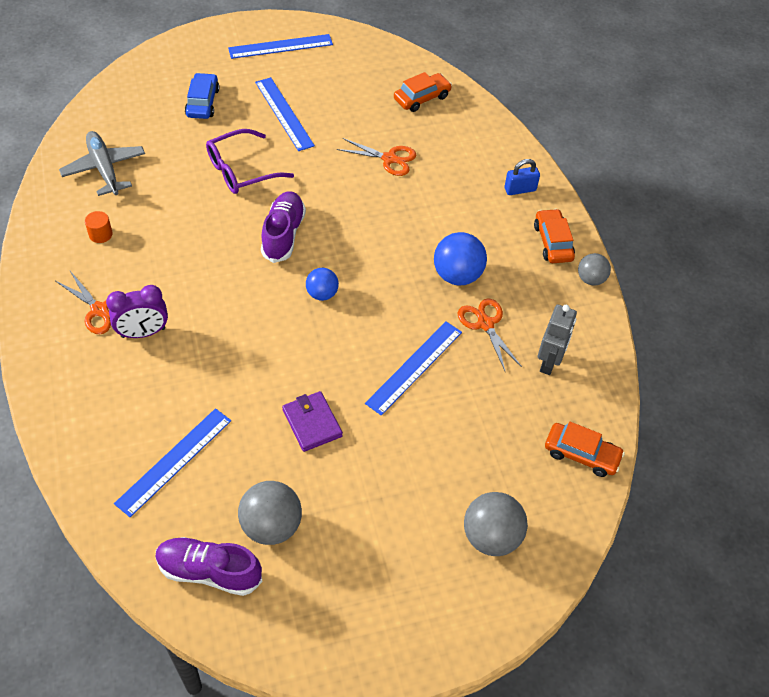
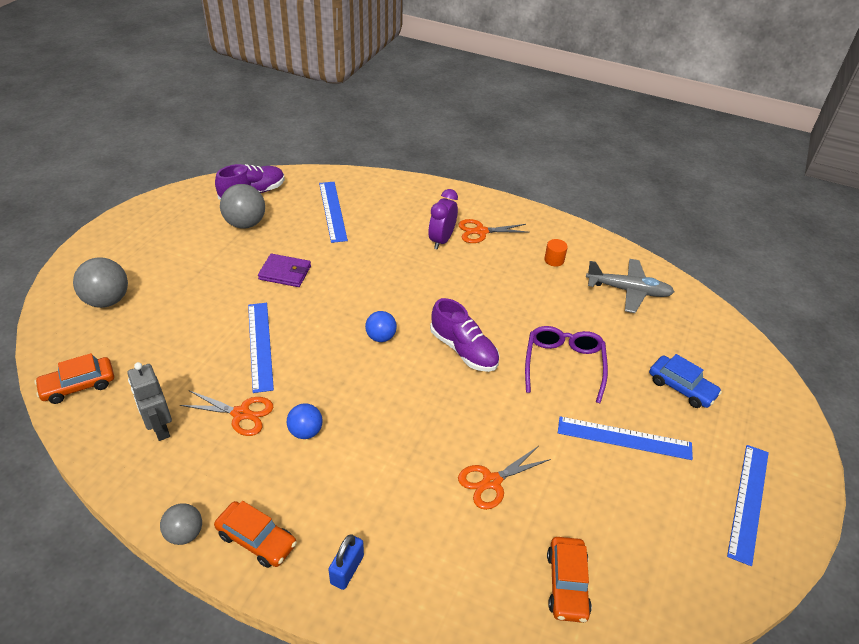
camera: 130 degrees right, 10 degrees down
blue ball [434,232,487,285] -> blue ball [287,403,322,439], size x0.61

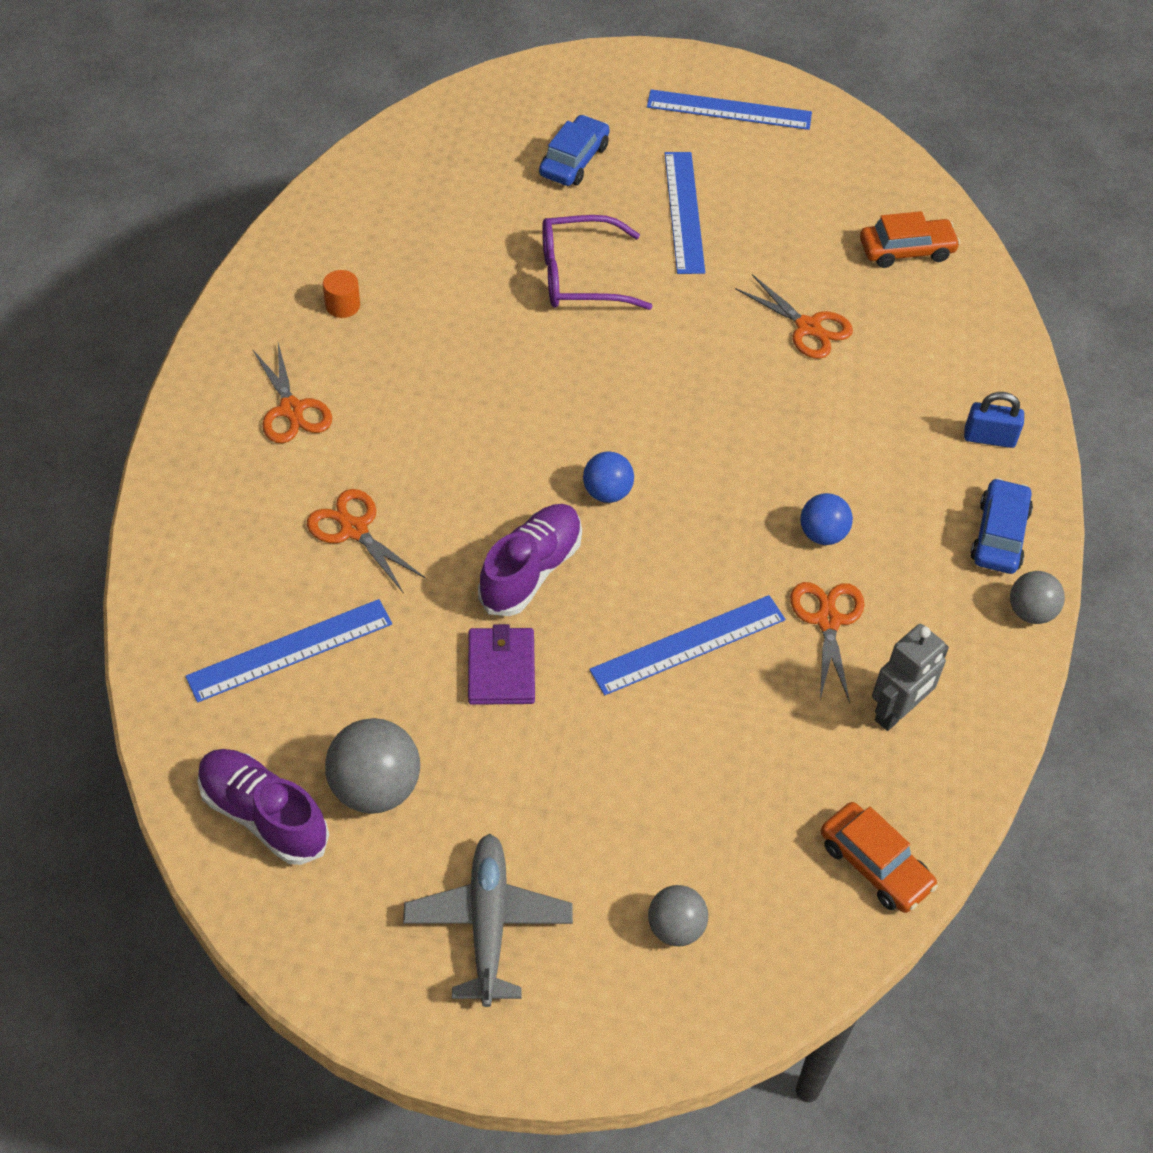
camera: 105 degrees left, 10 degrees up
grey ball [73,257,128,308] -> grey ball [648,885,708,946], size x0.61
orange car [214,501,297,568] -> blue car [970,478,1033,574]
purple clock [429,189,458,249] -> none
purple shoe [430,298,499,372] -> purple shoe moved to [478,504,582,616]
grey plane [586,259,674,313] -> grey plane moved to [403,834,573,1007]
none -> orange scissors [307,489,426,594]

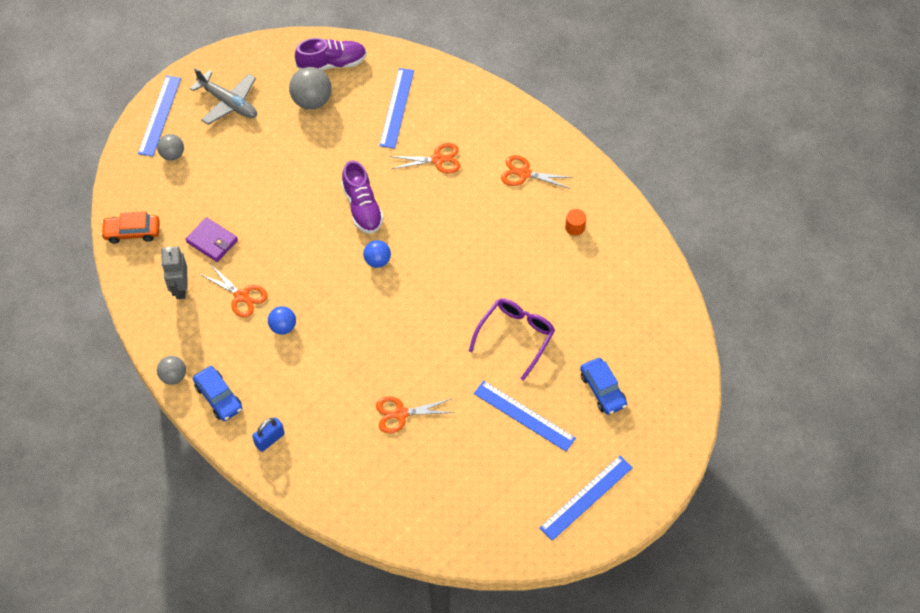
camera: 130 degrees right, 5 degrees up
purple wallet [468,624,535,705] -> purple wallet moved to [186,217,238,262]
blue ruler [589,595,785,695] -> blue ruler moved to [138,76,181,156]
orange car [860,211,960,268] -> none

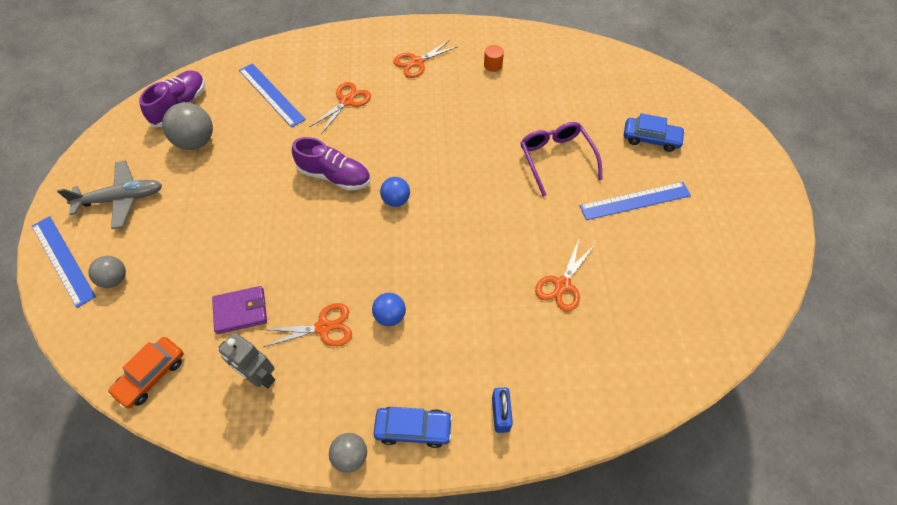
camera: 50 degrees left, 0 degrees up
blue ruler [539,456,633,541] -> none

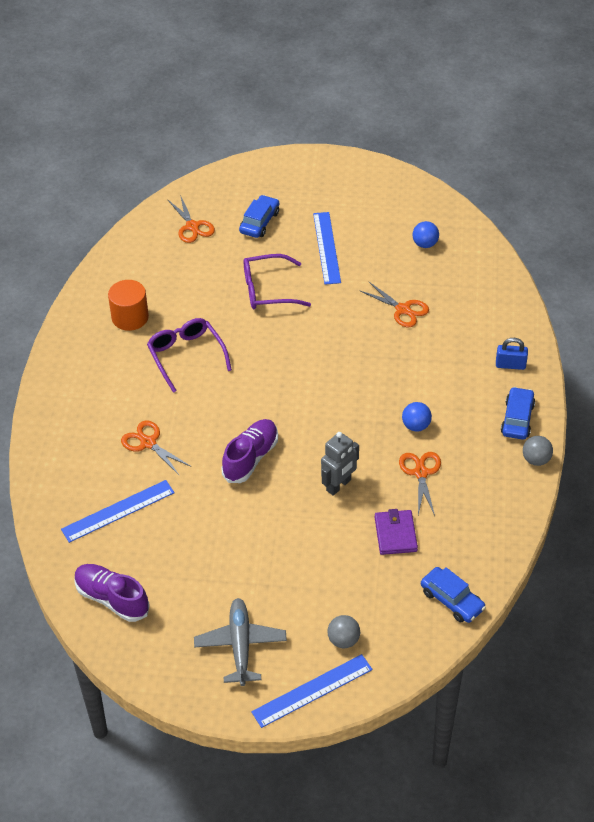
camera: 80 degrees left, 10 degrees down
orange car [108,337,184,408] -> blue car [421,567,486,623]
grey ball [162,102,213,150] -> none
grey robot [219,333,275,388] -> grey robot moved to [321,432,359,496]
blue ball [380,177,410,207] -> blue ball moved to [413,221,439,248]
orange scissors [393,40,458,78] -> orange scissors moved to [167,195,215,243]
orange cylinder [484,45,504,72] -> orange cylinder [108,280,149,331], size x1.83
none -> purple glasses [147,318,232,393]

